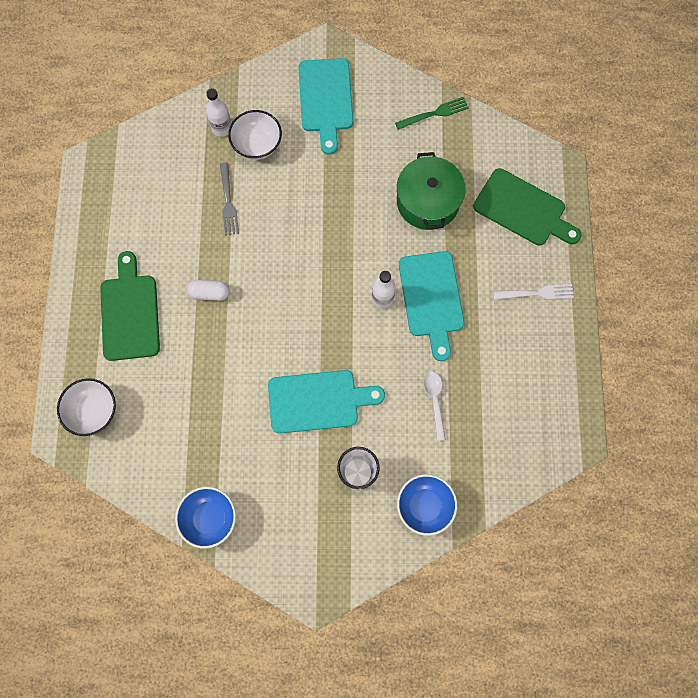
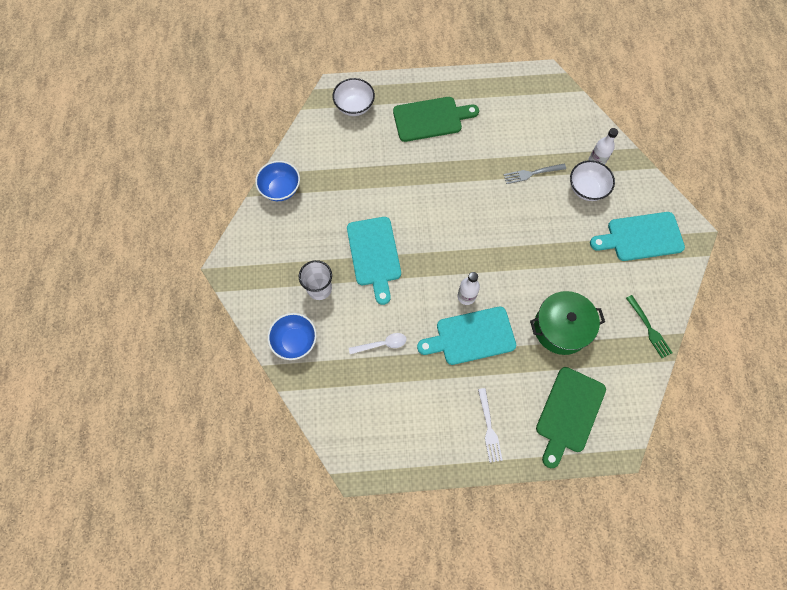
camera: 85 degrees right, 5 degrees down
white capsule [187,280,230,301] -> none

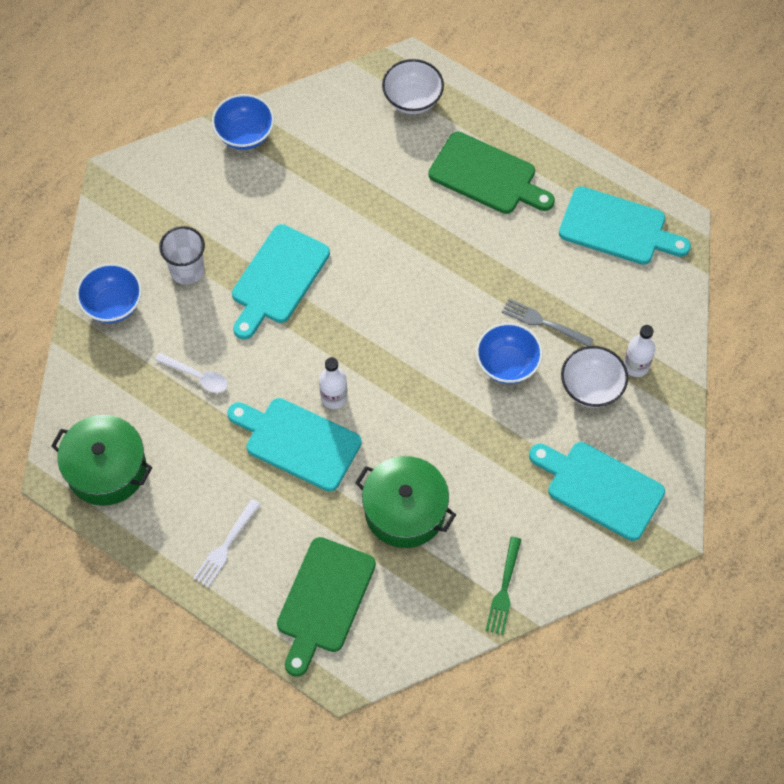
camera: 40 degrees right, 5 degrees down
green cutting board [536,367,606,468] -> green cutting board turned 45 degrees counterclockwise [277,537,376,677]
none -> green pot [51,415,152,506]
none -> blue bowl [476,323,543,384]
none -> turquoise cutting board [559,187,691,265]

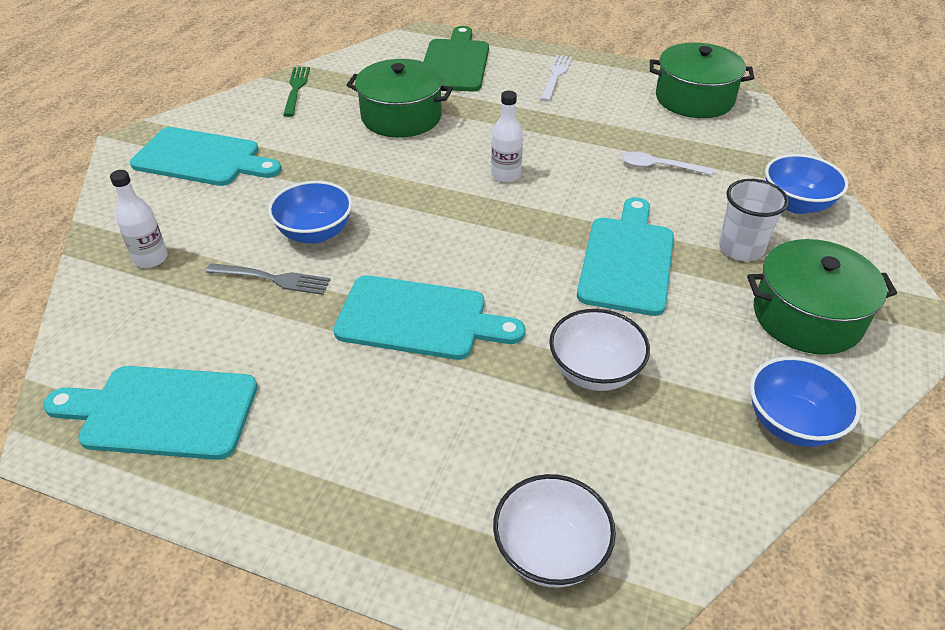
camera: 165 degrees right, 20 degrees down
turquoise cutting board [227,398,362,492] -> turquoise cutting board moved to [333,275,525,360]
green cutting board [428,131,555,214] -> none
white bowl [561,346,628,408] -> white bowl moved to [549,309,650,391]
none -> green pot [747,239,897,355]

